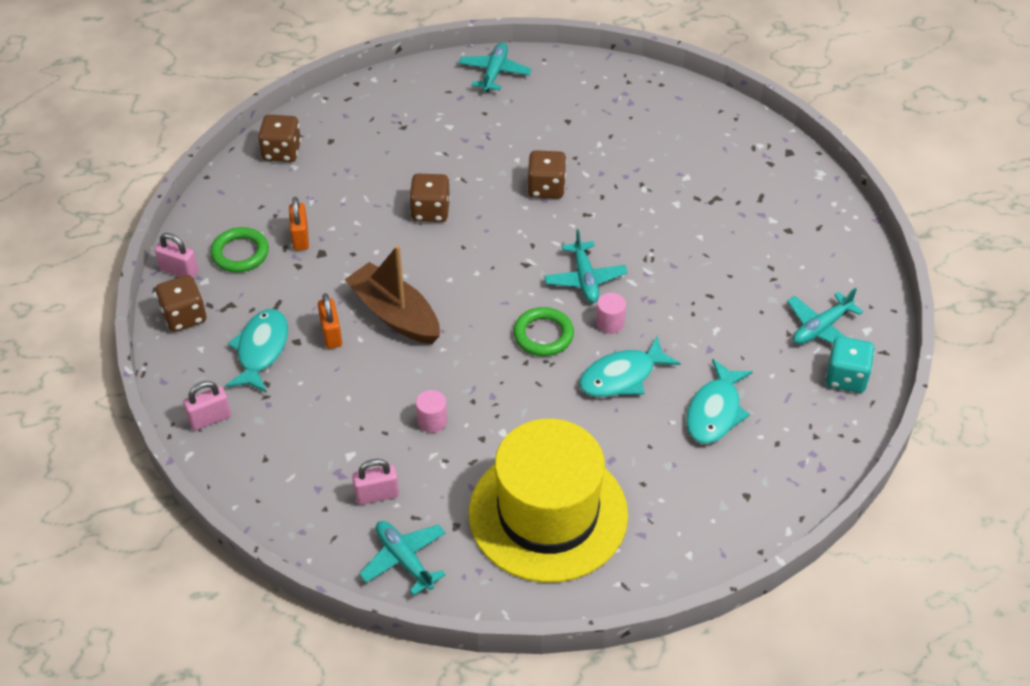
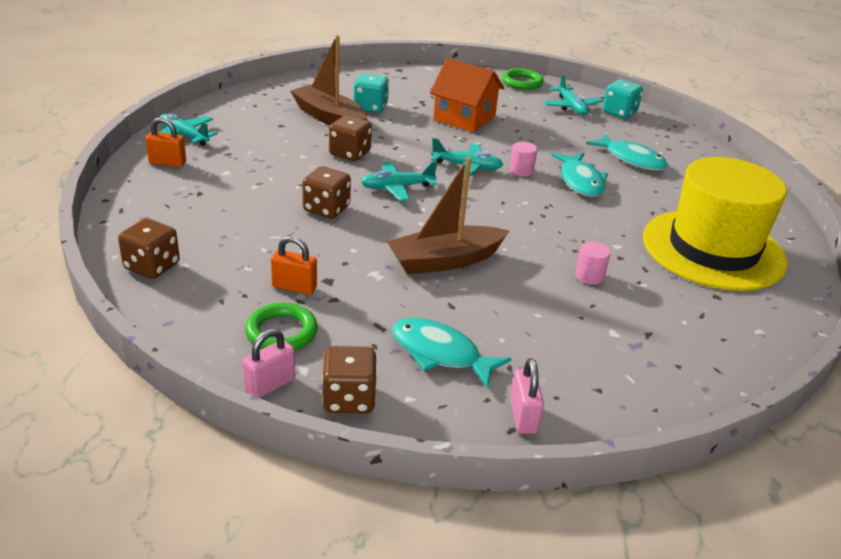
camera: 70 degrees left, 15 degrees down
orange padlock [318,293,342,349] -> orange padlock moved to [146,117,186,167]
pink padlock [352,459,399,505] -> none
turquoise plane [359,521,446,596] -> turquoise plane moved to [361,161,437,201]
green ring [513,307,574,356] -> green ring moved to [502,68,544,90]
none -> brown boat [290,35,368,125]
none -> turquoise dice [354,73,389,113]
none -> orange house [430,58,504,133]

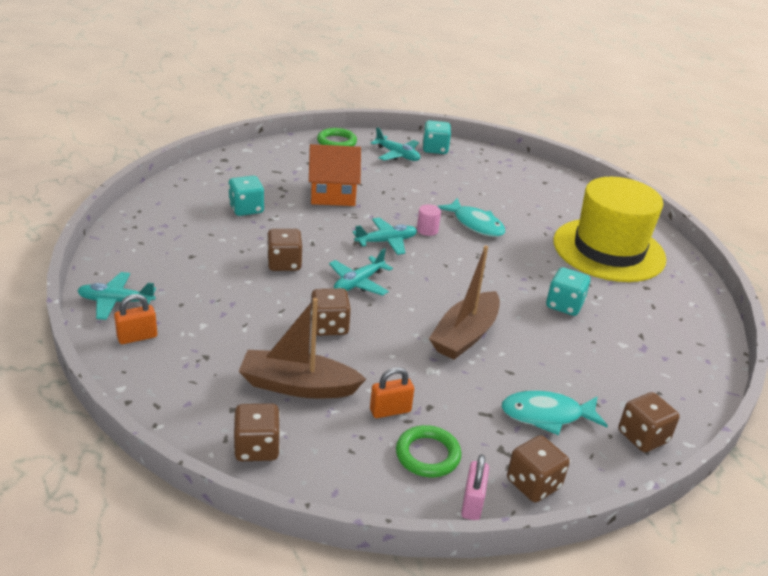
camera: 35 degrees left, 0 degrees up
brown boat [290,35,368,125] -> brown boat moved to [238,298,366,399]
pink padlock [510,358,544,434] -> brown dice [618,392,680,452]
pink cylinder [575,242,611,284] -> turquoise dice [546,267,590,316]
turquoise fish [586,133,668,171] -> none

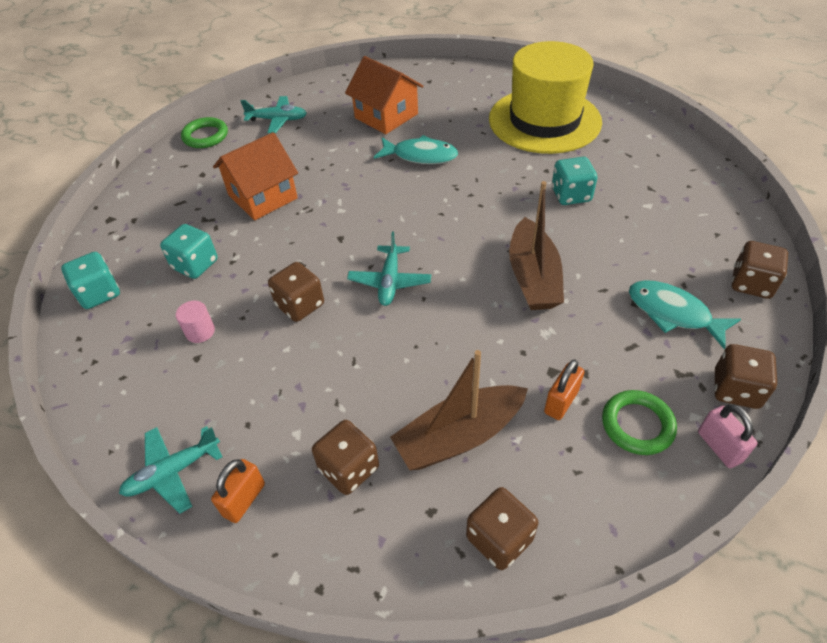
camera: 30 degrees left, 15 degrees up
brown dice [311,288,351,336] -> brown dice moved to [312,420,379,495]
turquoise plane [353,217,417,255] -> none
pink cylinder [417,204,441,236] -> pink cylinder moved to [176,301,215,343]
turquoise dice [423,120,451,154] -> turquoise dice moved to [61,252,120,309]
turquoise fish [501,391,608,435] -> turquoise fish turned 75 degrees clockwise [629,280,741,350]
none -> orange house [345,56,423,134]

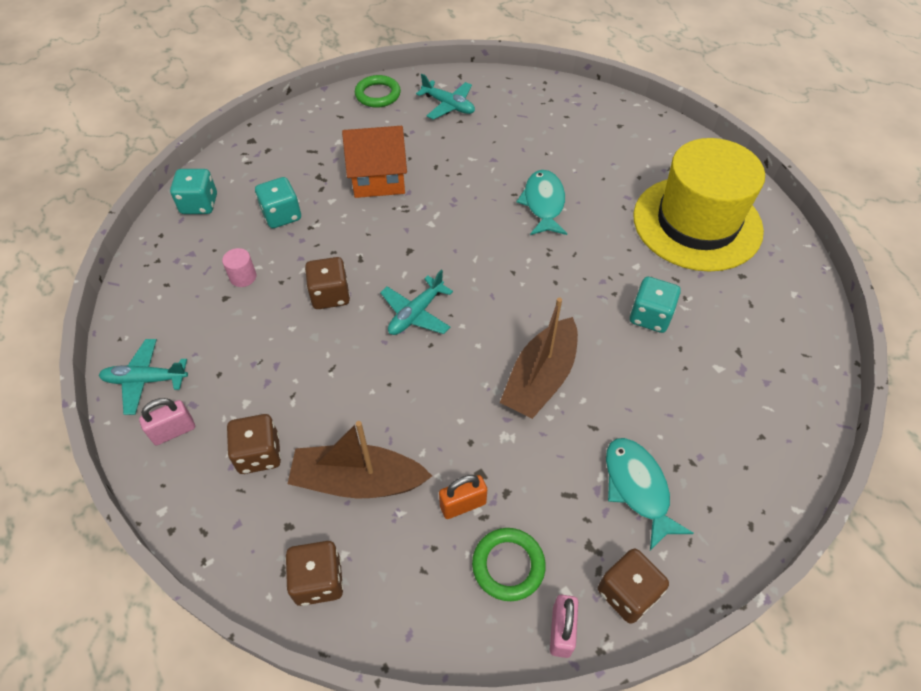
camera: 30 degrees right, 5 degrees up
orange padlock [211,459,265,523] -> pink padlock [139,398,195,445]
orange house [345,56,423,134] -> none
turquoise fish [374,135,458,164] -> turquoise fish turned 135 degrees counterclockwise [516,170,567,235]
brown dice [732,241,788,299] -> none

